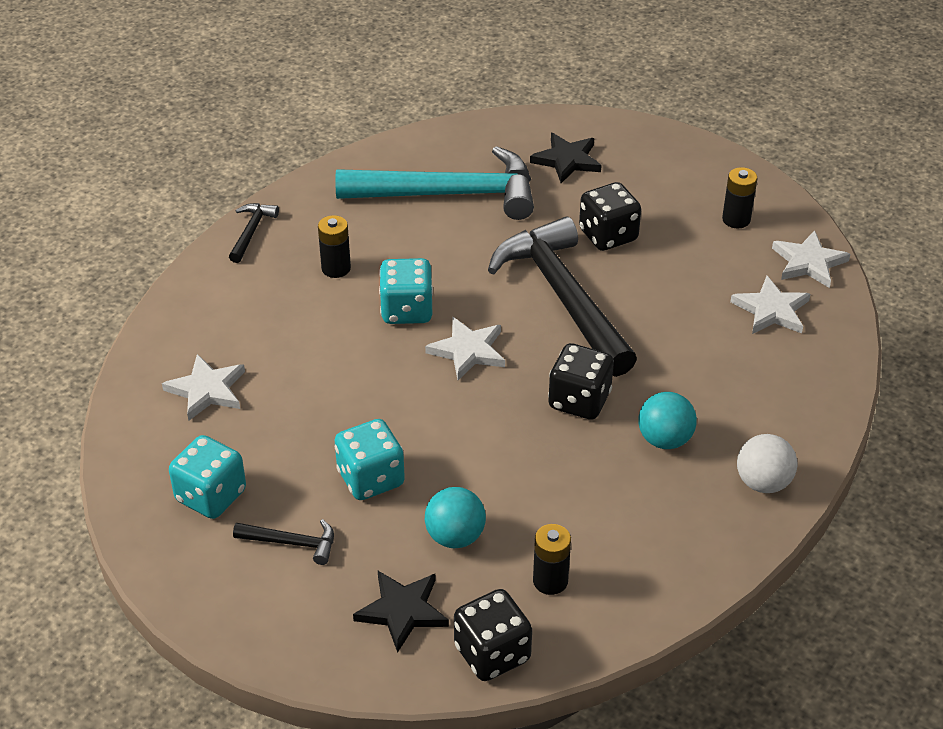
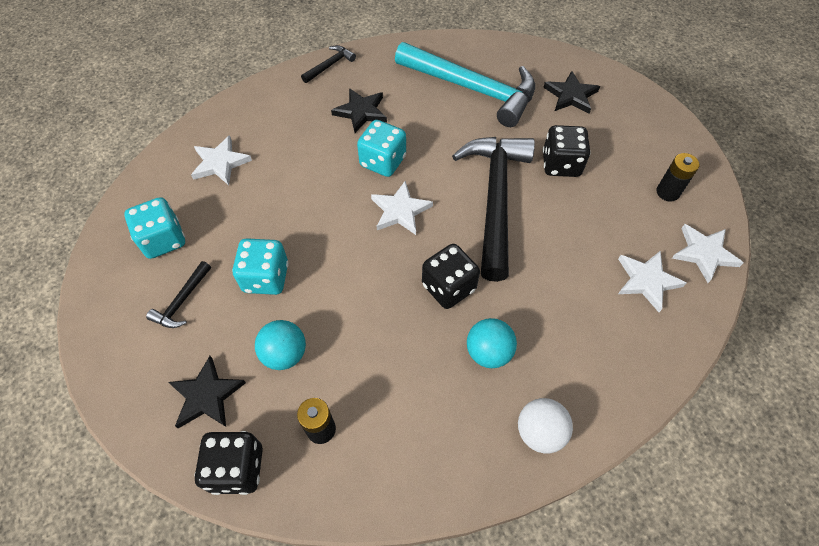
camera: 30 degrees right, 15 degrees up
black hammer [233,519,334,565] -> black hammer turned 75 degrees clockwise [146,261,211,328]
black battery [318,215,351,278] -> black star [331,88,387,133]

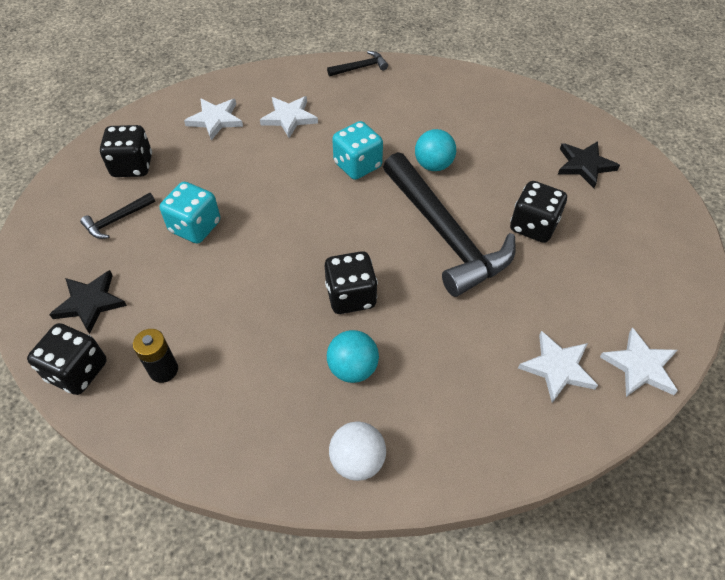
camera: 25 degrees right, 5 degrees down
turquoise dice [124,197,185,259] -> black dice [100,125,152,177]
turquoise ball [255,320,306,370] -> turquoise ball moved to [415,129,456,171]
black star [331,88,387,133] -> none
white star [371,181,433,235] -> white star moved to [260,96,318,138]
turquoise hammer [395,42,535,127] -> none
black hammer [452,137,535,282] -> black hammer turned 120 degrees clockwise [383,152,516,297]
black battery [656,153,700,201] -> none

